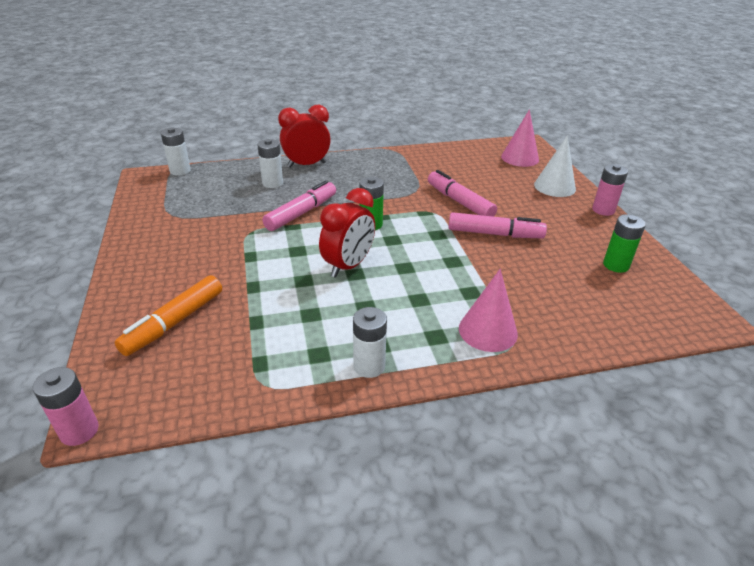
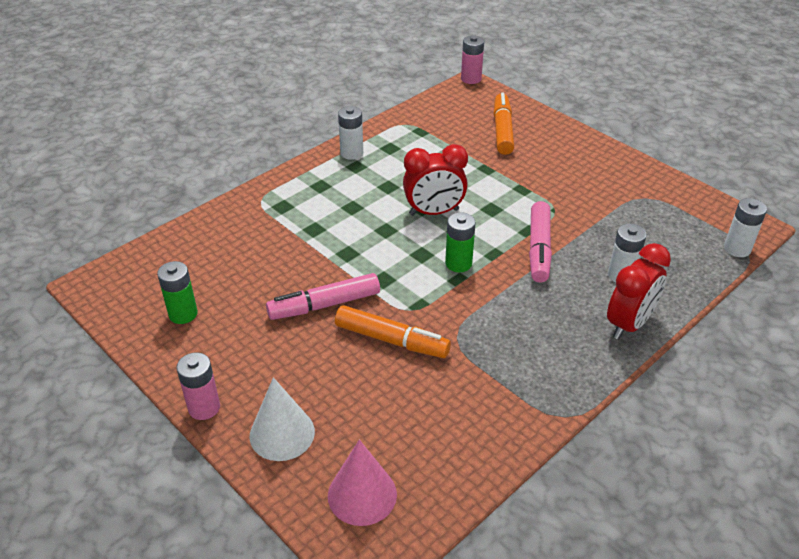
camera: 150 degrees right, 5 degrees up
red clock [319,188,375,278] -> red clock turned 105 degrees counterclockwise [403,144,468,216]
pink marker [428,170,497,217] -> orange marker [335,305,451,358]
pink cone [459,269,518,352] -> none

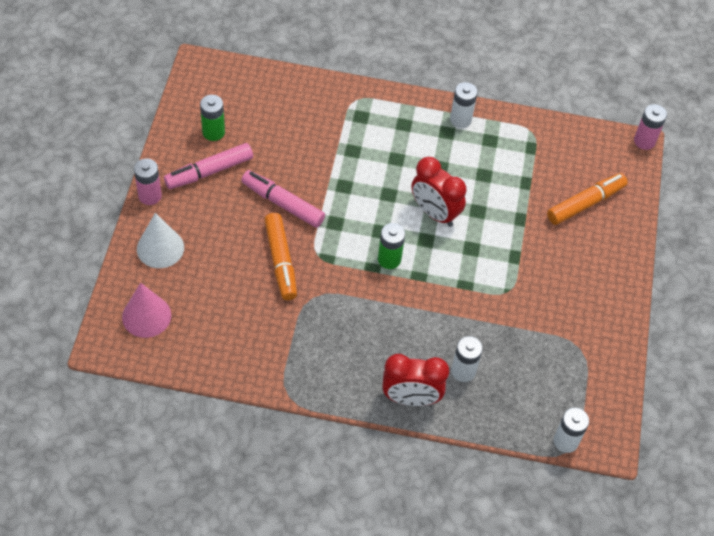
camera: 50 degrees right, 15 degrees up
pink marker [529,201,552,283] -> pink marker moved to [164,143,253,189]

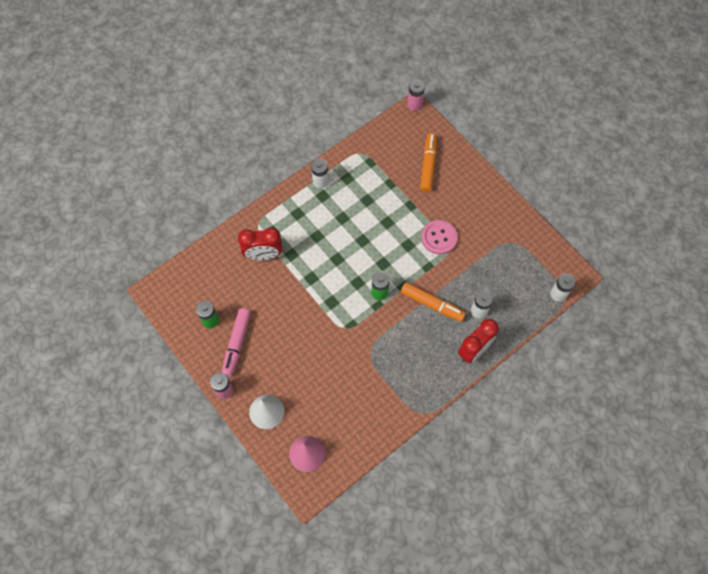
camera: 45 degrees left, 10 degrees up
pink marker [241,170,325,228] -> none
orange marker [264,213,297,300] -> orange marker moved to [401,282,466,322]
red clock [411,157,467,227] -> red clock moved to [238,227,282,261]
none -> pink button [421,220,458,255]

